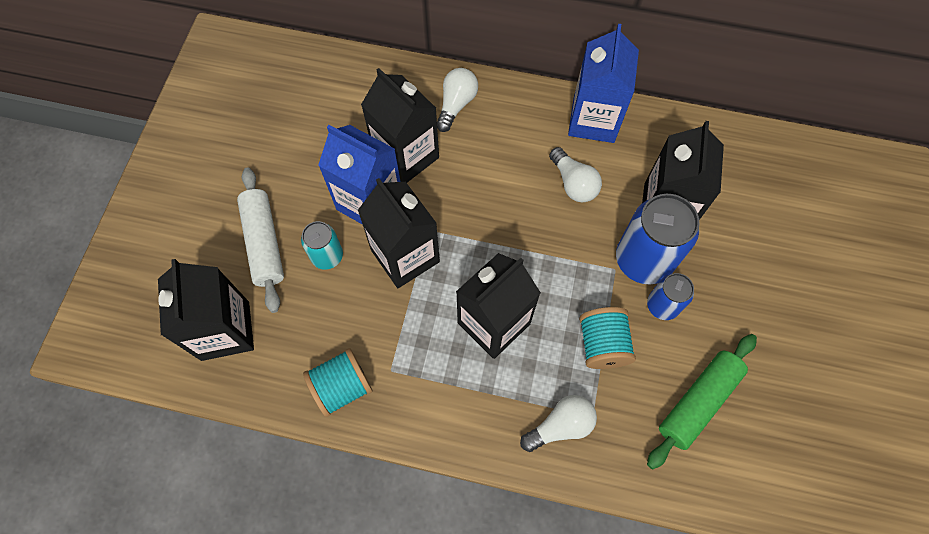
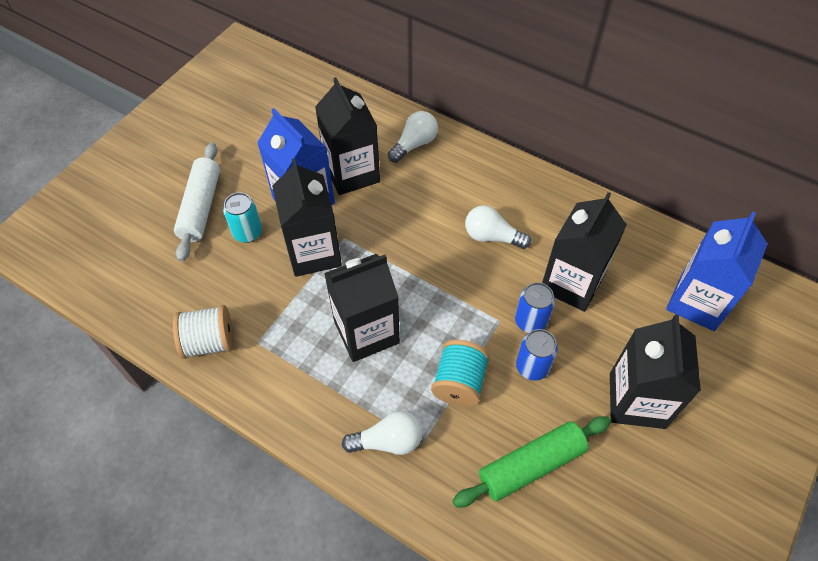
camera: 20 degrees right, 10 degrees down
black carton [158,259,254,361] -> black carton moved to [610,315,701,429]
turquoise spool [303,348,372,417] -> white spool [173,305,234,359]
white light bulb [549,147,602,202] -> white light bulb turned 120 degrees clockwise [465,205,531,249]
blue carton [568,24,639,143] -> blue carton moved to [666,212,767,331]
blue can [616,194,699,284] -> blue can [515,282,555,333], size x0.56

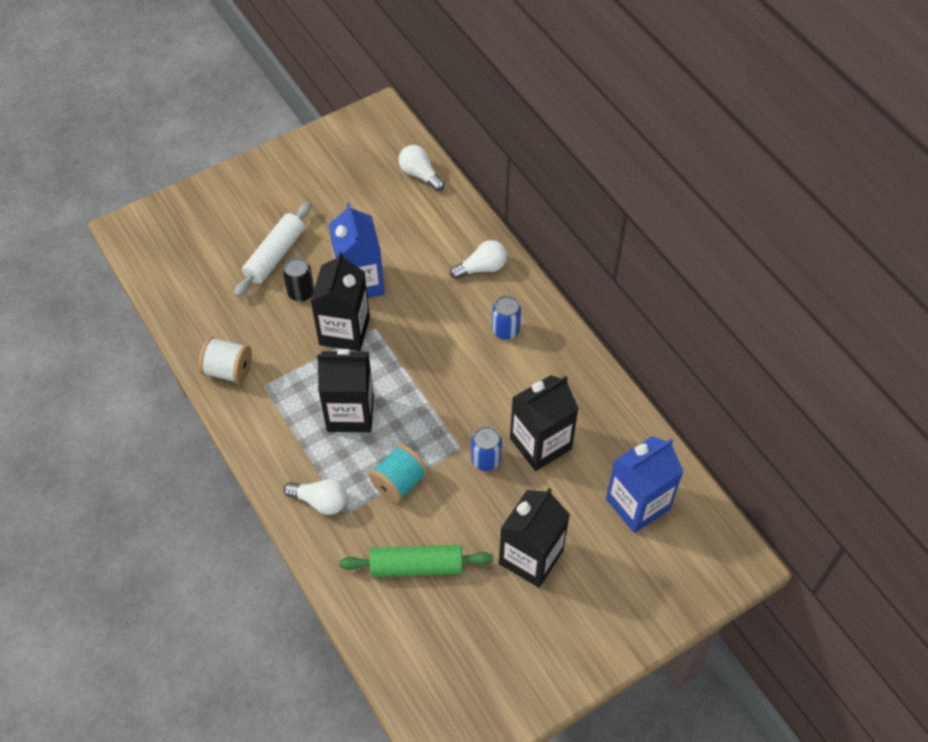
camera: 25 degrees right, 0 degrees up
turquoise can [223,192,262,243] -> black can [283,257,314,302]
black carton [315,77,380,195] -> none
white light bulb [465,205,531,249] -> white light bulb moved to [398,145,445,191]
blue can [516,329,558,381] -> blue can moved to [492,295,521,340]

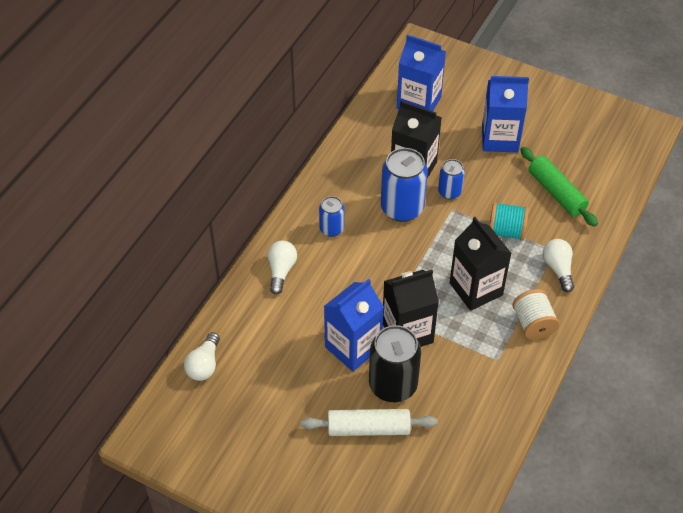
camera: 120 degrees left, 5 degrees down
white spool [198,337,252,384] -> white spool moved to [513,289,560,340]
black can [283,257,314,302] -> black can [369,325,421,402], size x1.80
white light bulb [450,240,507,279] -> white light bulb turned 60 degrees clockwise [268,241,297,295]
black carton [499,488,570,588] -> blue carton [482,76,529,152]
none -> blue can [381,148,428,222]

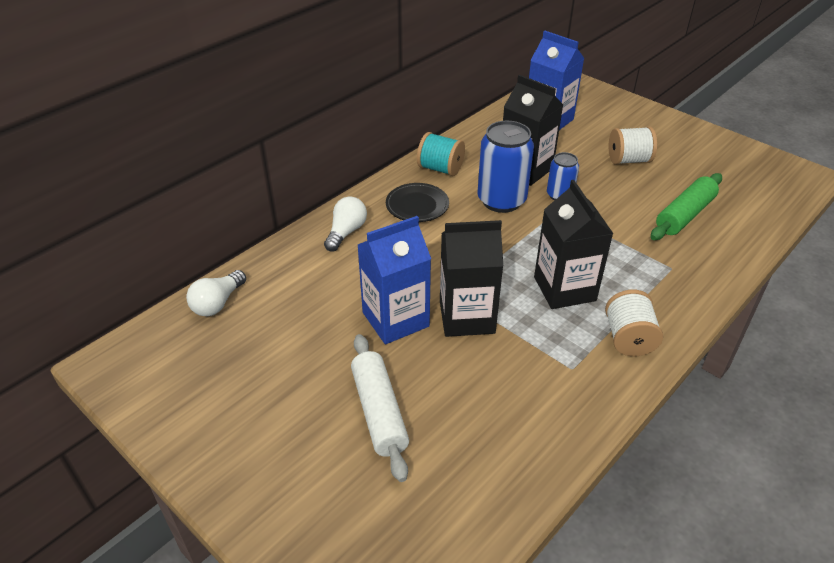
camera: 15 degrees right, 10 degrees down
white rolling pin [301,409,437,436] -> white rolling pin turned 60 degrees clockwise [351,334,409,482]
blue can [319,196,344,237] -> black plate [386,183,449,222]
black can [369,325,421,402] -> none
blue carton [482,76,529,152] -> white spool [609,126,657,165]
turquoise spool [489,202,529,241] -> turquoise spool moved to [417,132,465,176]
green rolling pin [520,147,598,227] -> green rolling pin turned 60 degrees clockwise [651,173,722,240]
white light bulb [543,239,574,292] -> none

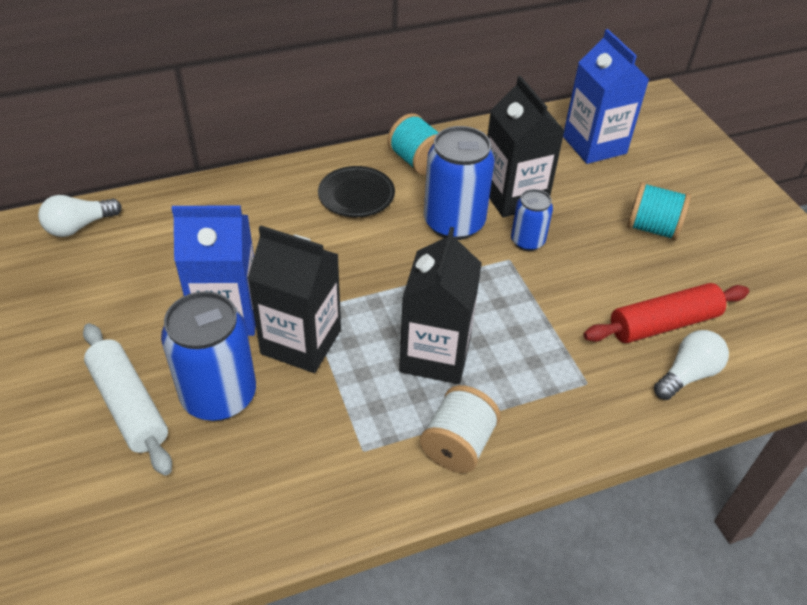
camera: 25 degrees right, 5 degrees up
white light bulb [324,197,367,252] -> white light bulb moved to [654,330,729,400]
white rolling pin [351,334,409,482] -> white rolling pin turned 45 degrees counterclockwise [83,323,172,475]
white spool [609,126,657,165] -> turquoise spool [627,182,691,241]
green rolling pin [651,173,722,240] -> red rolling pin [584,283,749,343]
none -> blue can [161,291,256,421]

